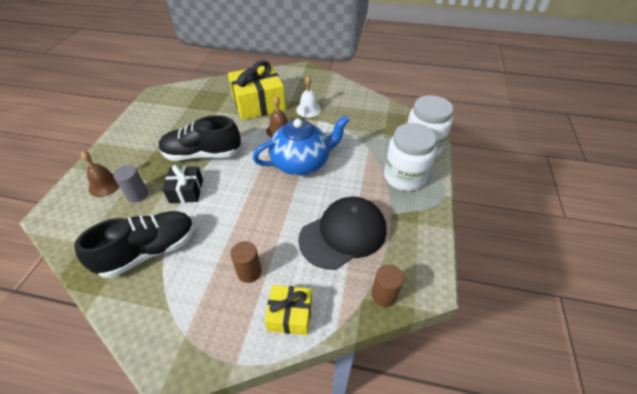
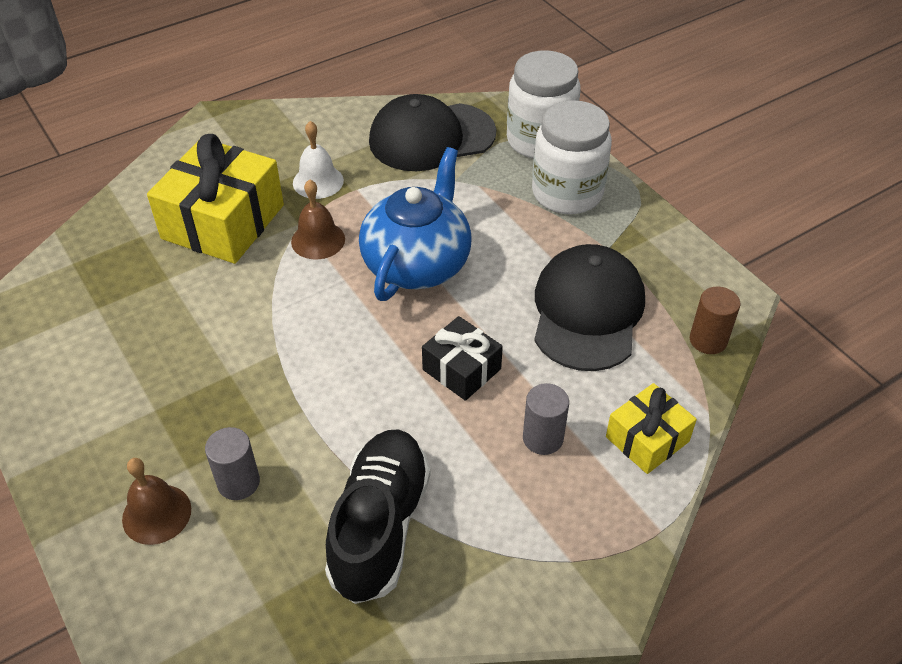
camera: 45 degrees left, 0 degrees up
black shoe [159,115,241,161] -> none
black gift [163,165,203,203] -> black gift moved to [422,316,503,401]
brown cylinder [230,241,262,283] -> grey cylinder [523,383,569,455]
none -> black cap [369,94,496,171]

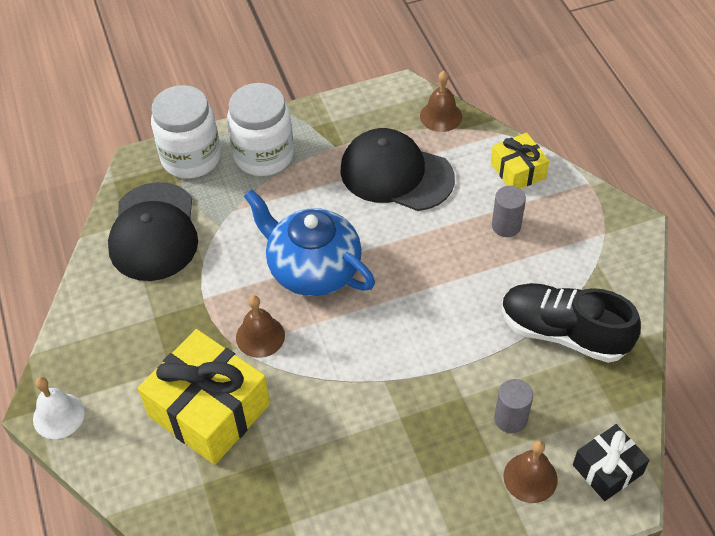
camera: 75 degrees left, 5 degrees up
white bell [293,121,344,199] -> white bell moved to [33,377,85,439]
black gift [422,316,503,401] -> black gift moved to [573,424,650,501]
brown cylinder [690,287,740,354] -> brown bell [420,71,462,132]

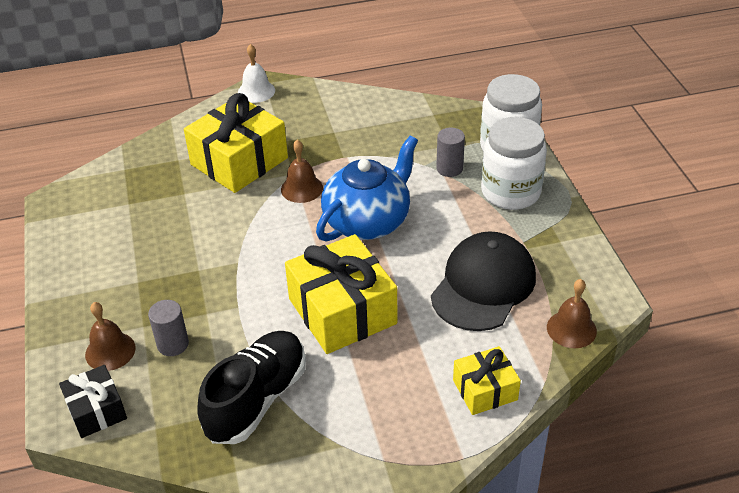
camera: 95 degrees right, 10 degrees down
black cap [108,182,198,281] -> none
grey cylinder [492,186,526,237] -> grey cylinder moved to [436,128,465,177]
none -> yellow gift [285,234,397,354]

